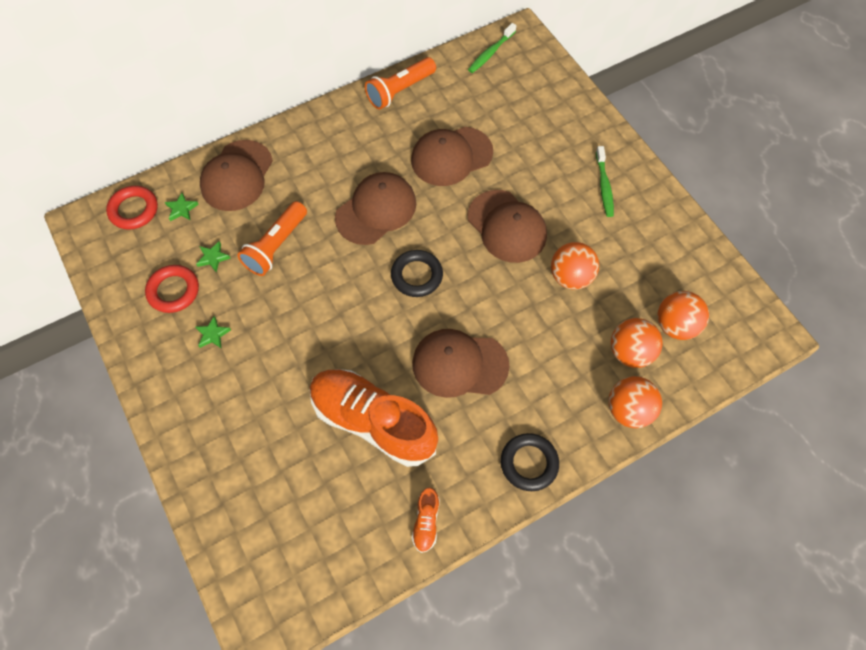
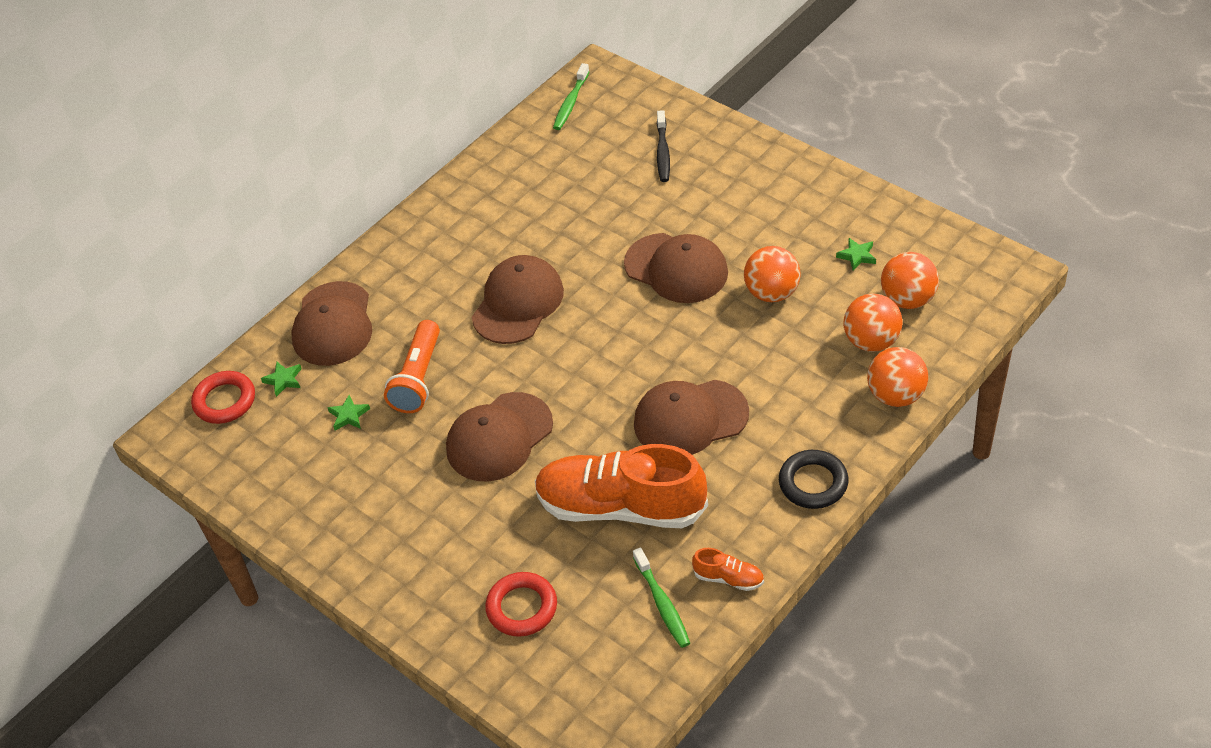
camera: 15 degrees left, 15 degrees down
red ring [145,265,199,313] -> red ring moved to [485,572,557,637]
green star [196,316,231,349] -> green star moved to [836,238,876,271]
orange flashlight [365,57,436,110] -> none
black ring [391,250,443,297] -> none
brown cap [411,127,493,186] -> brown cap moved to [446,392,553,482]
orange shoe [412,488,440,553] -> orange shoe turned 60 degrees counterclockwise [692,548,764,591]
green toothbrush [596,146,614,217] -> green toothbrush moved to [633,547,690,648]
none -> black toothbrush [657,110,670,182]

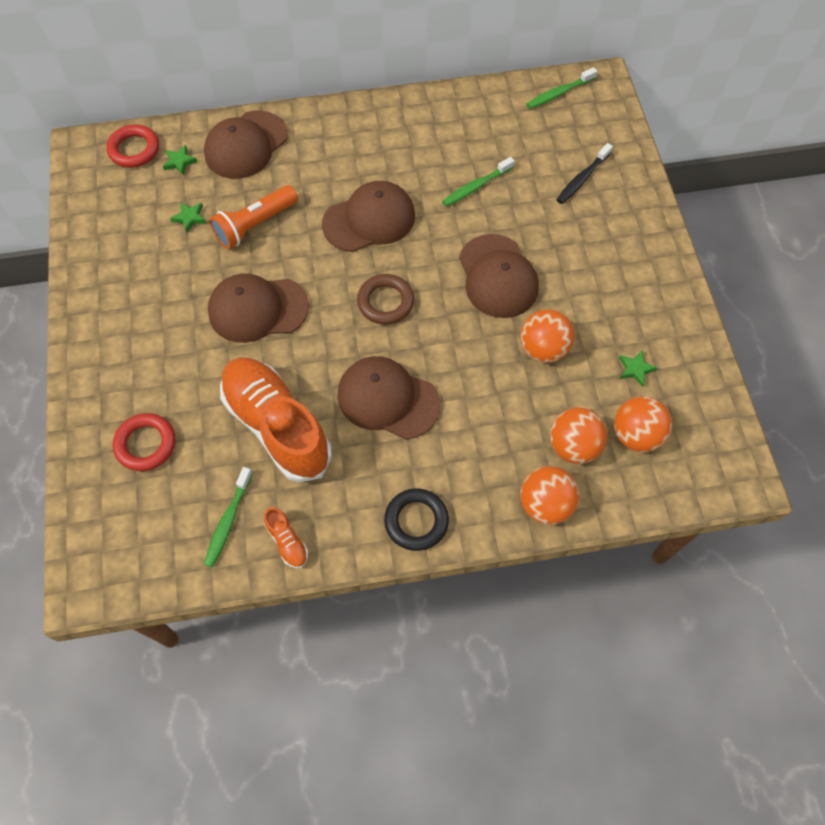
camera: 35 degrees right, 15 degrees up
none -> brown ring [357,274,414,325]
none -> green toothbrush [442,157,515,207]

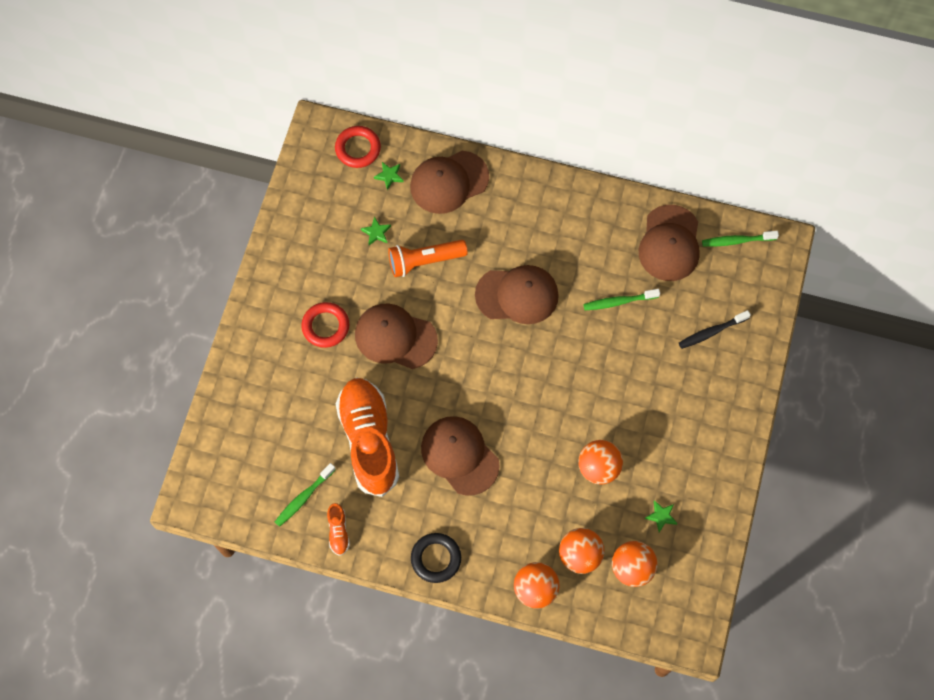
camera: 25 degrees right, 5 degrees up
red ring [113,413,175,471] -> red ring moved to [301,302,349,348]
brown ring [357,274,414,325] -> none
brown cap [459,234,539,318] -> brown cap moved to [639,205,700,281]

